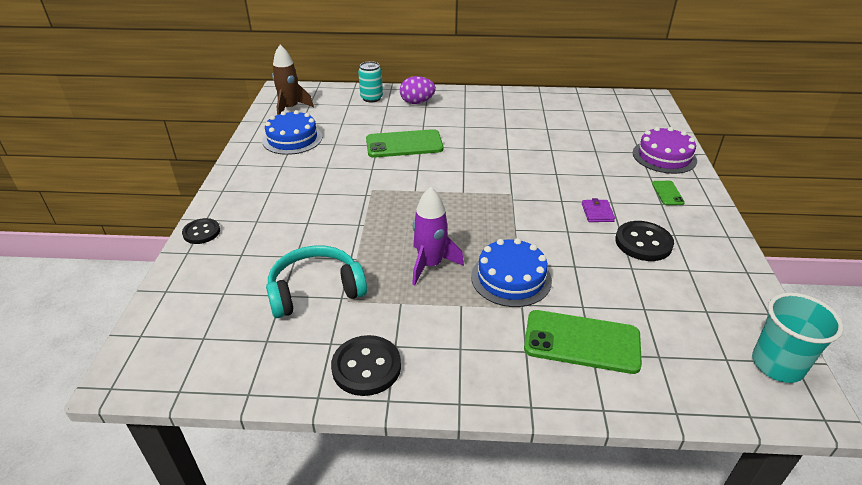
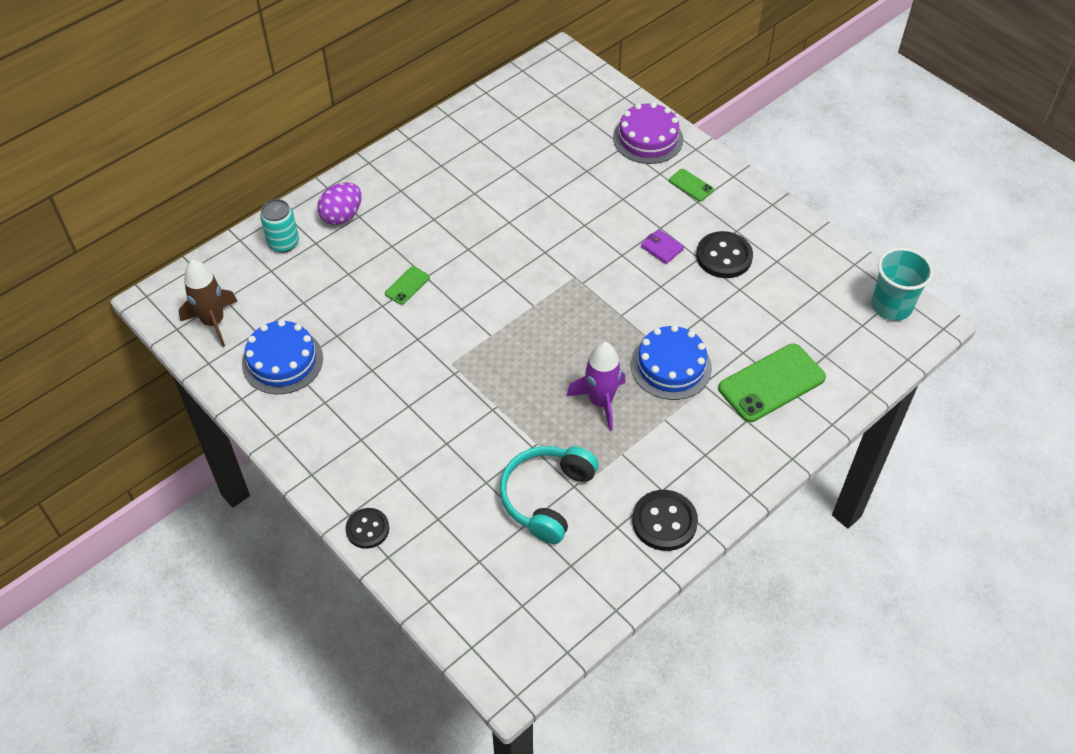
camera: 45 degrees left, 15 degrees up
green phone [366,129,443,158] -> green phone [385,266,430,305], size x0.48

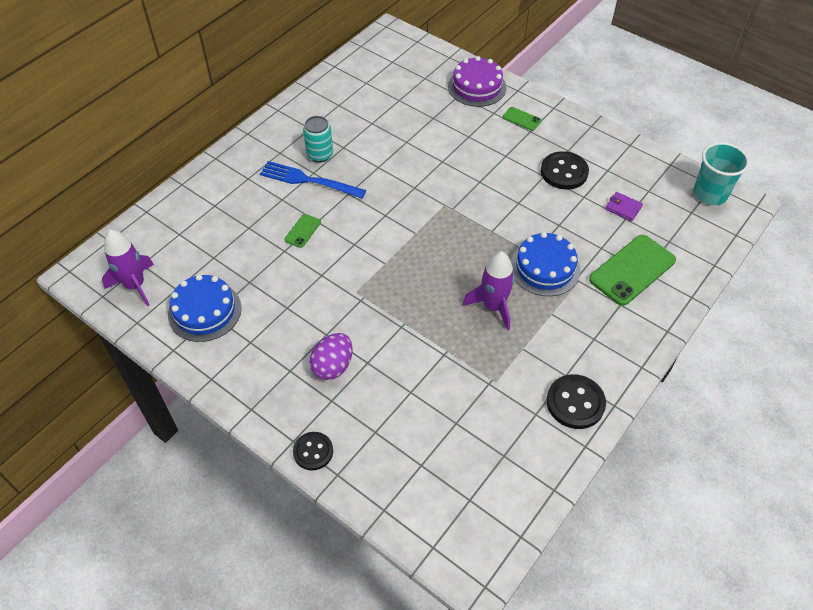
camera: 10 degrees left, 0 degrees up
brown rocket [179,260,238,347] -> purple rocket [102,229,154,306]
turquoise can [260,199,299,253] -> turquoise can moved to [303,116,333,163]
purple egg [317,182,361,225] -> purple egg moved to [310,333,353,380]
turquoise headphones [499,446,599,544] -> none
purple wallet [641,229,684,264] -> purple wallet moved to [605,192,643,221]
none -> blue fork [260,161,366,199]

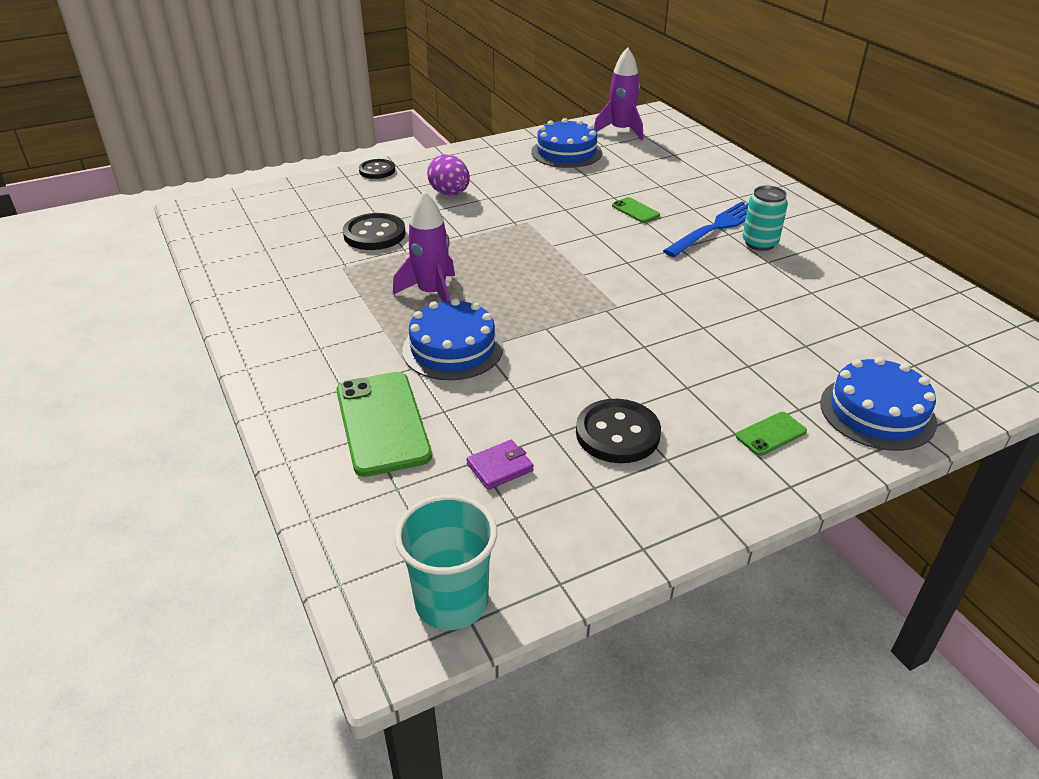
camera: 115 degrees right, 15 degrees down
purple cake [448,56,507,107] -> blue cake [820,357,937,451]
black button [547,374,606,429] -> black button moved to [343,213,406,250]

